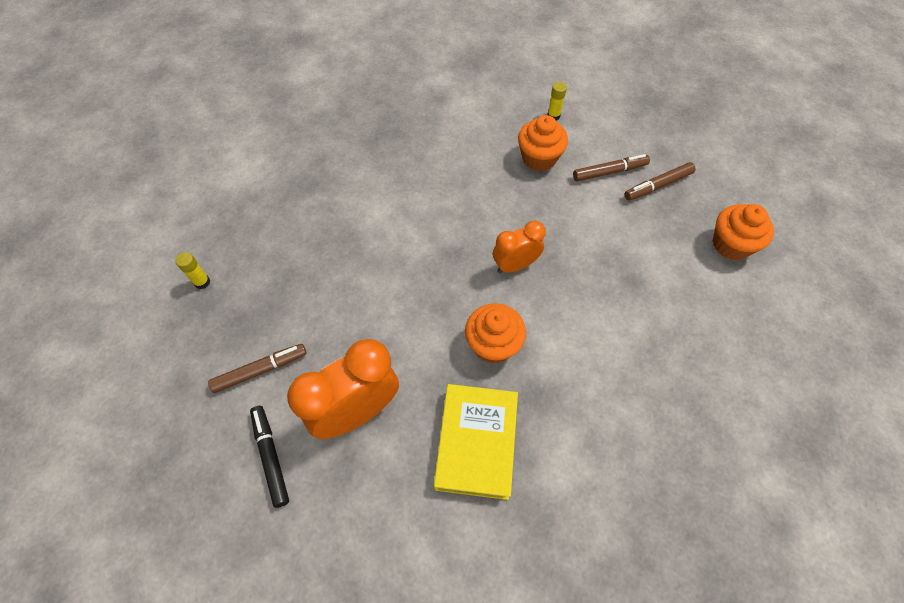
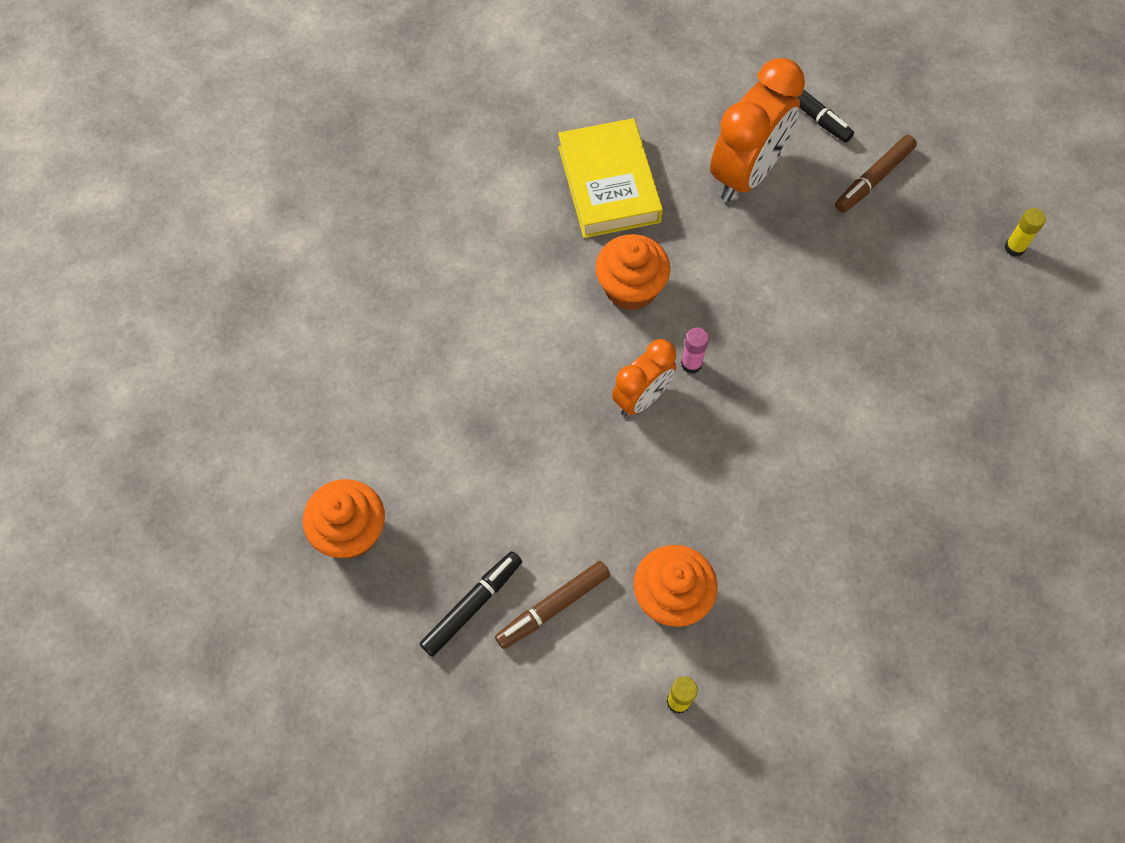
camera: 160 degrees right, 5 degrees up
brown marker [625,162,696,201] -> black marker [420,551,522,657]
none -> pink glue stick [681,327,709,374]

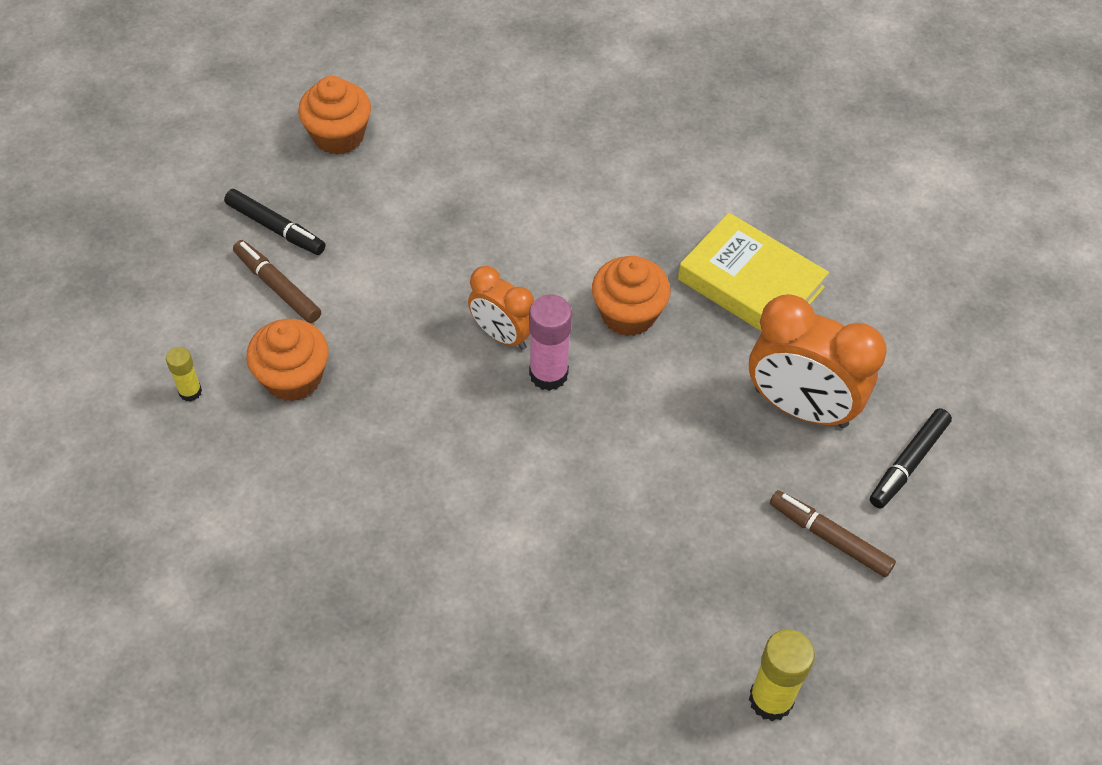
camera: 80 degrees right, 10 degrees down
yellow book [558,118,663,238] -> yellow book turned 60 degrees clockwise [678,213,829,332]
pink glue stick [681,327,709,374] -> pink glue stick [529,294,572,391], size x1.73
yellow glue stick [1004,208,1046,257] -> yellow glue stick [749,629,815,721], size x1.73

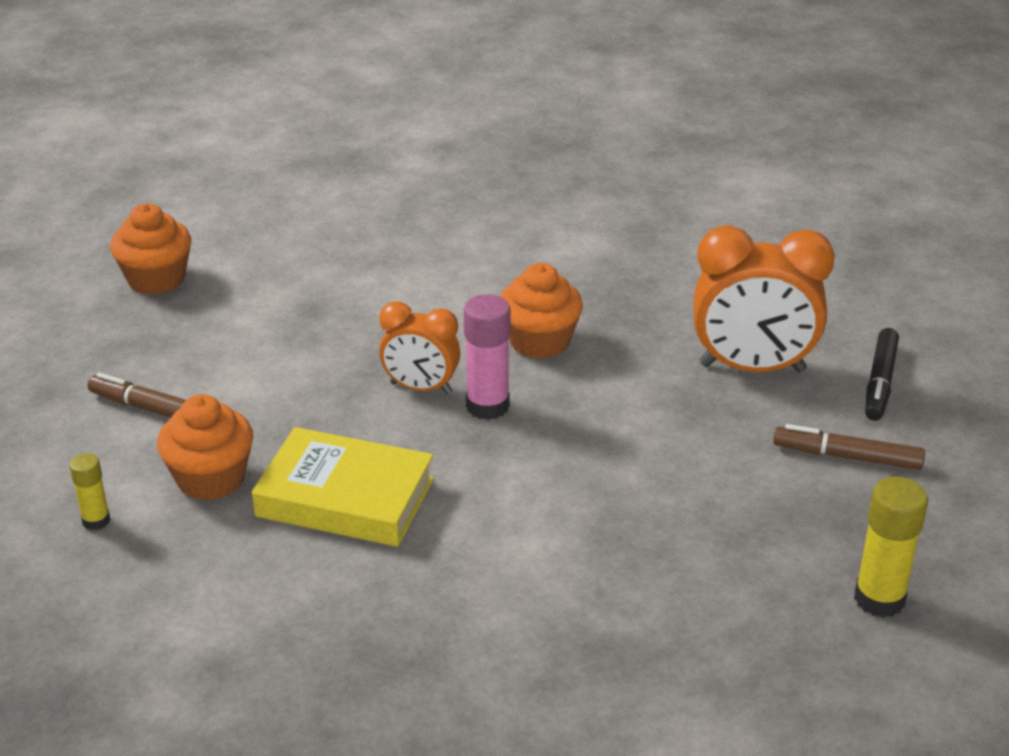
camera: 20 degrees left, 20 degrees down
black marker [224,189,326,255] -> none
yellow book [678,213,829,332] -> yellow book moved to [252,427,434,547]

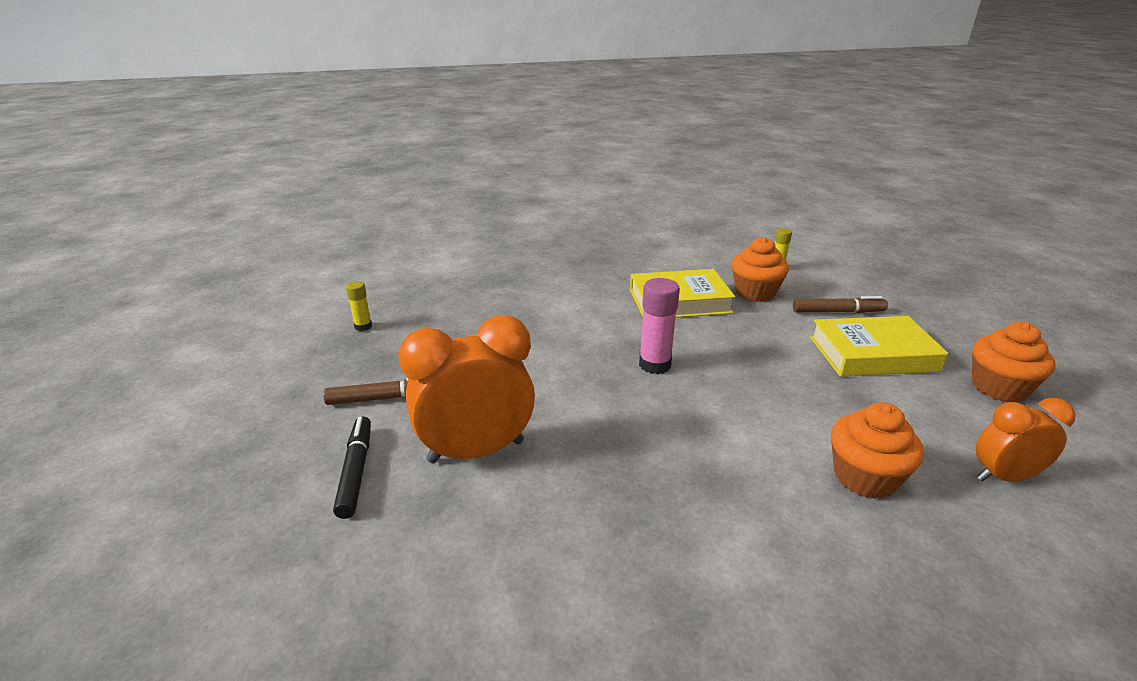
camera: 155 degrees right, 5 degrees down
orange clock [379,301,460,394] -> orange clock moved to [976,398,1076,482]
orange cupcake [500,263,583,359] -> orange cupcake moved to [831,402,924,499]
yellow glue stick [854,477,928,618] -> yellow glue stick [346,281,372,331], size x0.58
none -> yellow book [810,316,948,376]

